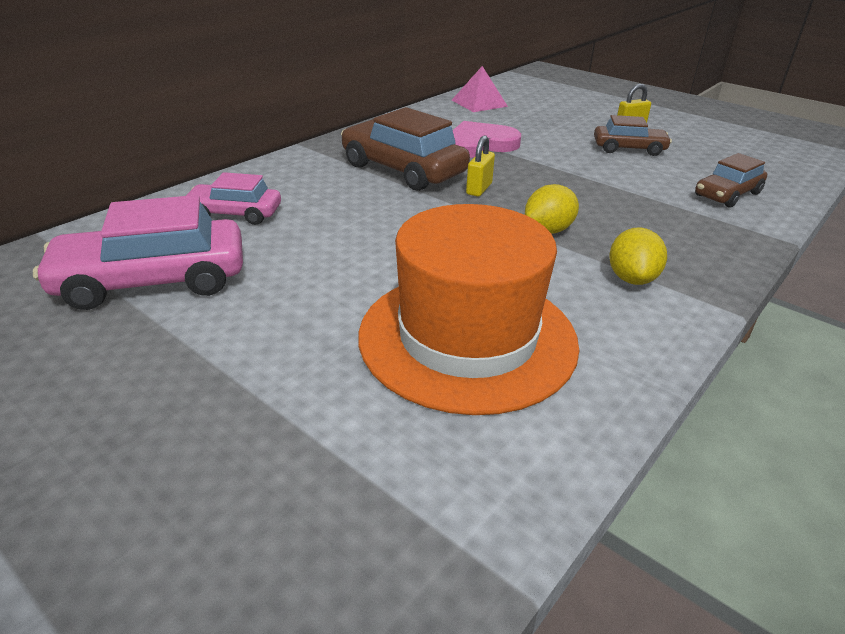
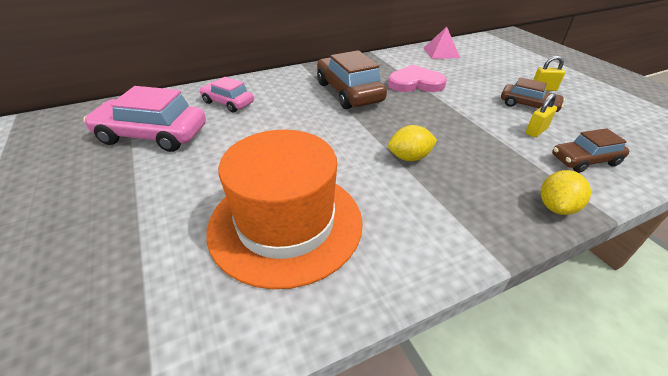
camera: 25 degrees right, 5 degrees up
yellow padlock [466,135,495,197] -> yellow padlock moved to [525,93,557,137]
yellow lemon [609,227,667,285] -> yellow lemon moved to [541,170,591,215]

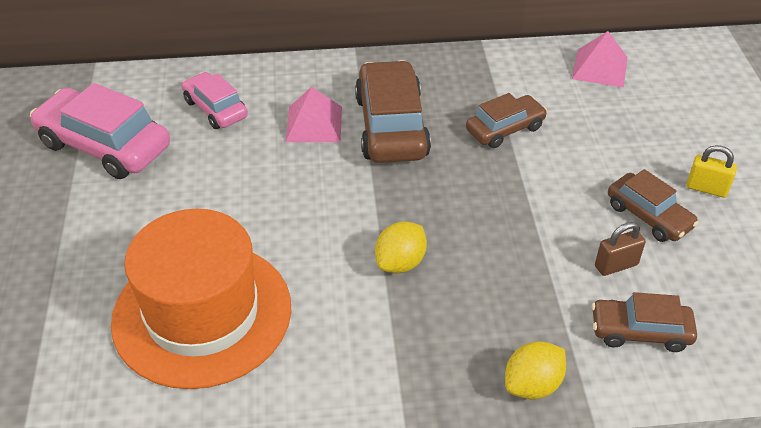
camera: 20 degrees right, 5 degrees up
pink heart [388,64,447,92] -> brown car [466,93,547,148]
yellow lemon [388,125,437,161] -> yellow lemon turned 60 degrees counterclockwise [375,221,427,273]
yellow padlock [525,93,557,137] -> brown padlock [595,222,646,276]
none -> pink pyramid [286,87,342,142]

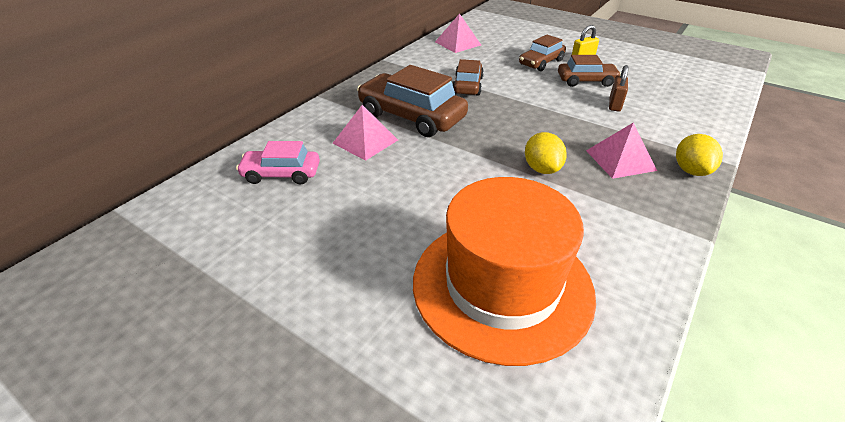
camera: 50 degrees left, 5 degrees down
pink car [30,83,170,179] -> none
brown car [592,292,697,352] -> brown car moved to [519,35,566,71]
none -> pink pyramid [586,122,657,179]

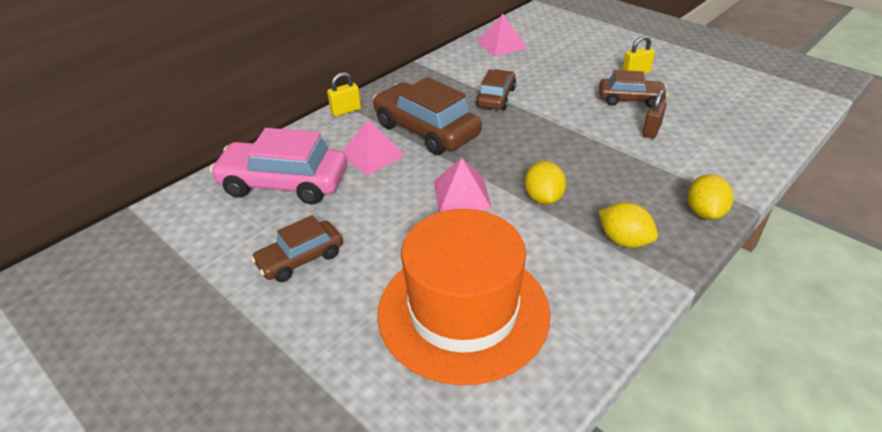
camera: 10 degrees right, 0 degrees up
pink car [236,141,320,184] -> pink car [210,128,347,204], size x1.69
brown car [519,35,566,71] -> brown car moved to [251,215,343,282]
pink pyramid [586,122,657,179] -> pink pyramid moved to [434,158,492,212]
none -> yellow padlock [327,72,361,116]
none -> yellow lemon [598,202,658,248]

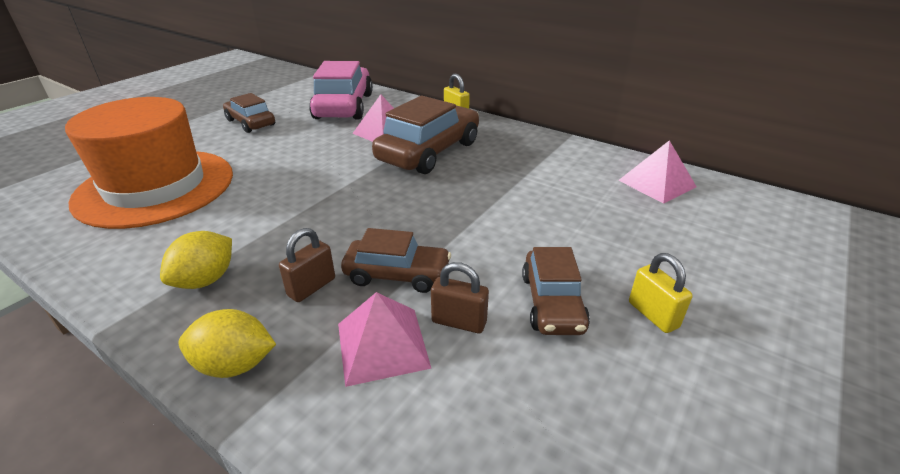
camera: 80 degrees right, 5 degrees down
pink pyramid [434,158,492,212] -> pink pyramid moved to [338,292,431,387]
brown car [476,69,516,110] -> brown car moved to [341,228,451,293]
yellow lemon [525,161,566,205] -> none
none -> brown padlock [279,228,335,302]

